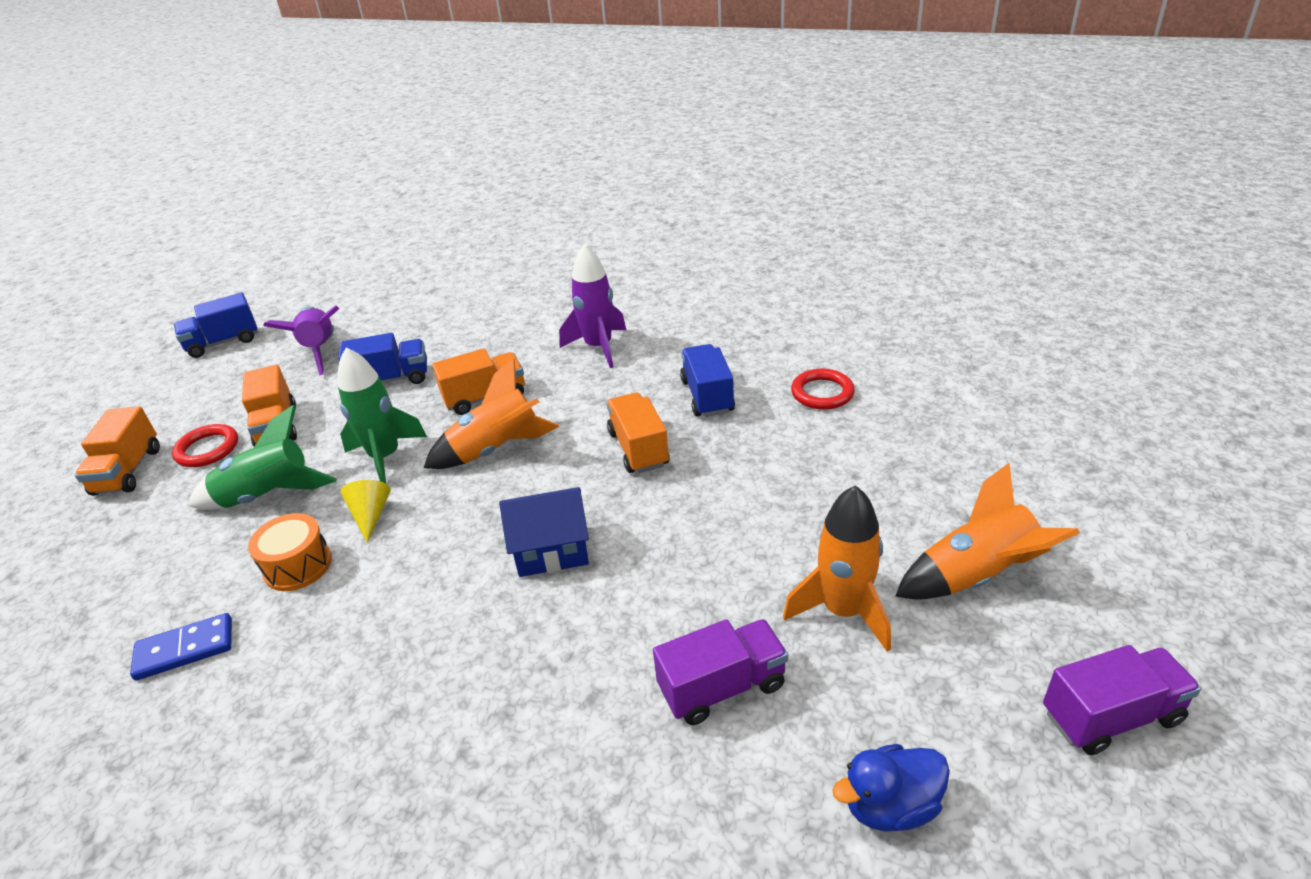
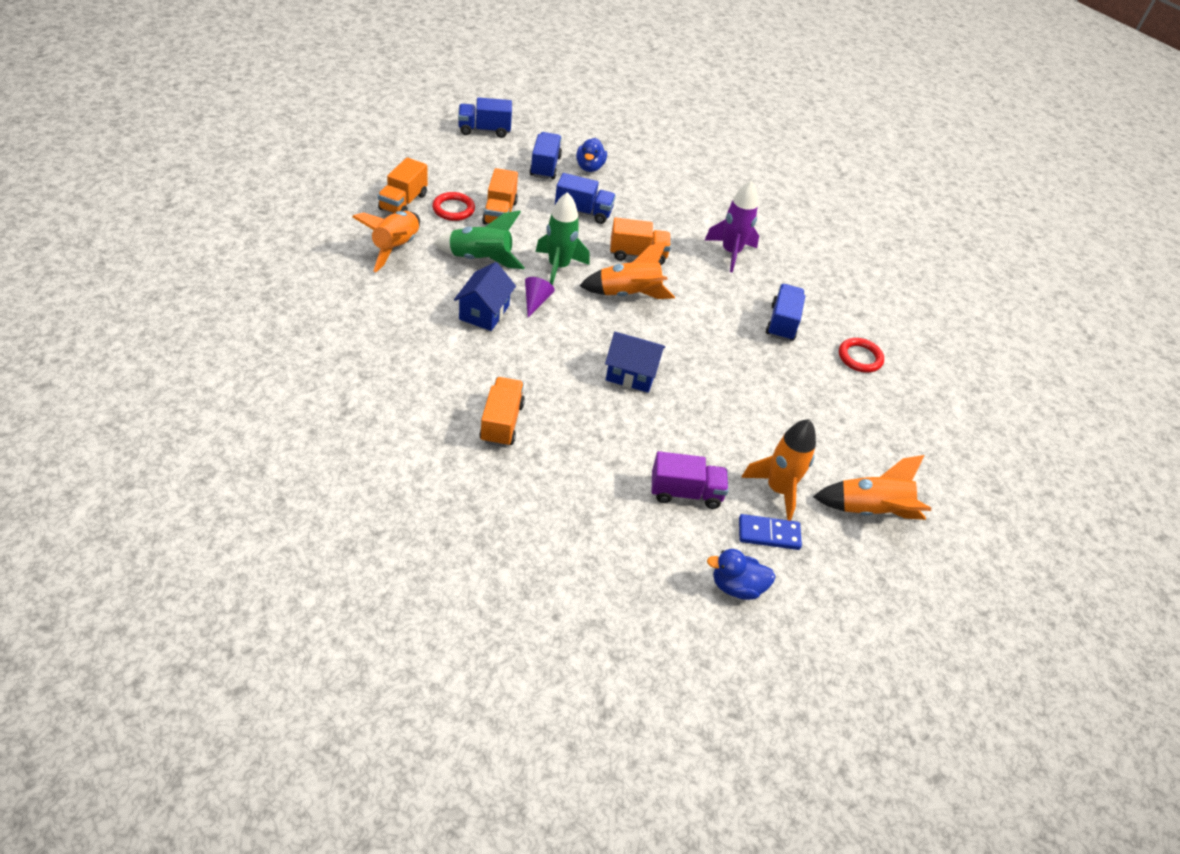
camera: 15 degrees right, 10 degrees up
blue domino [130,613,232,681] -> blue domino moved to [739,514,802,550]
orange drum [248,513,332,591] -> blue house [454,262,516,331]
purple rocket [263,305,340,376] -> blue truck [529,132,562,179]
yellow cone [340,480,391,543] -> purple cone [525,277,555,317]
orange truck [607,392,670,473] -> orange truck moved to [479,377,525,447]
purple truck [1043,645,1201,755] -> none
none -> orange rocket [352,211,420,272]
none -> blue duck [576,138,607,172]

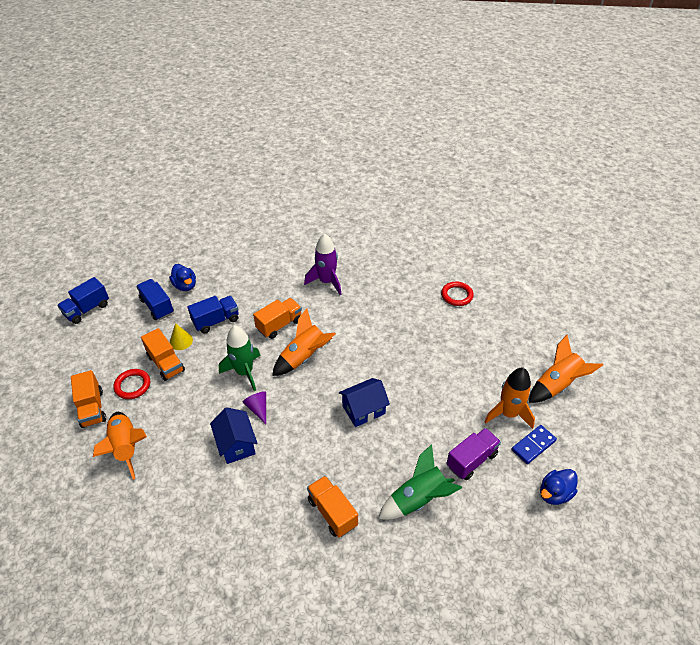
camera: 35 degrees left, 0 degrees up
green rocket [434,210,525,269] -> green rocket moved to [378,444,462,520]
blue truck [766,284,805,341] -> none
none -> yellow cone [170,323,193,350]

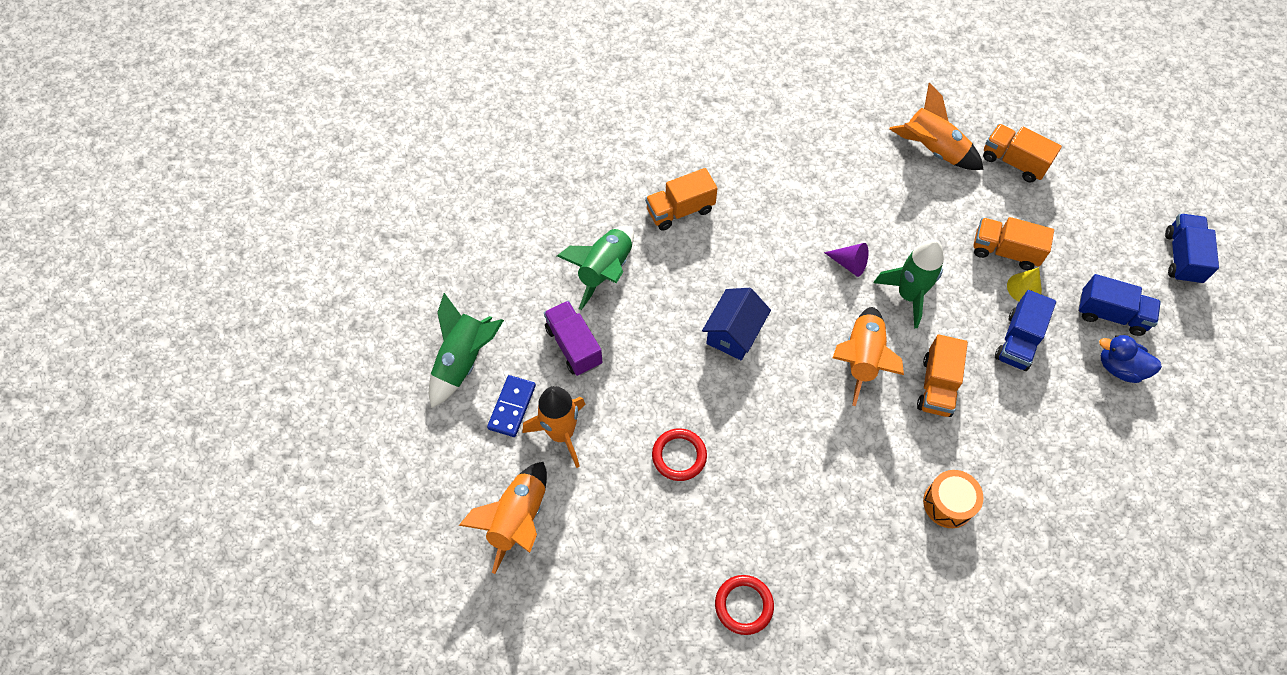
camera: 145 degrees right, 15 degrees up
red ring [114,369,150,399] -> red ring moved to [652,428,707,481]
blue house [210,407,257,464] -> none
purple rocket [304,233,341,295] -> orange drum [923,470,984,528]
orange truck [307,476,358,538] -> orange truck turned 135 degrees clockwise [645,168,718,231]
purple truck [446,428,501,480] -> purple truck turned 135 degrees clockwise [544,301,602,376]
blue duck [540,469,578,505] -> green rocket [429,293,504,408]

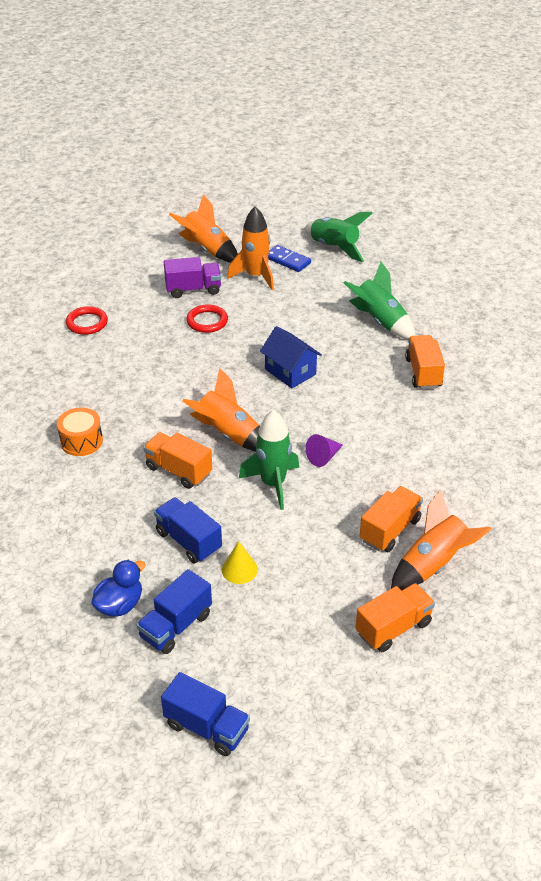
camera: 110 degrees right, 20 degrees down
purple truck [544,301,602,376] -> purple truck moved to [164,257,221,298]
orange truck [973,217,1054,270] -> orange truck moved to [360,486,423,552]

